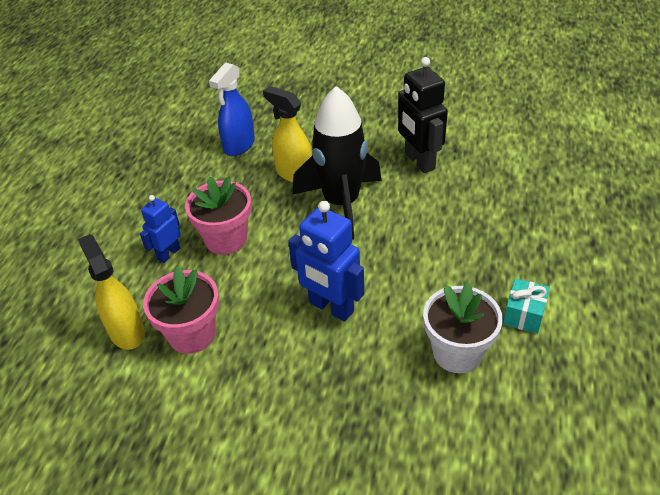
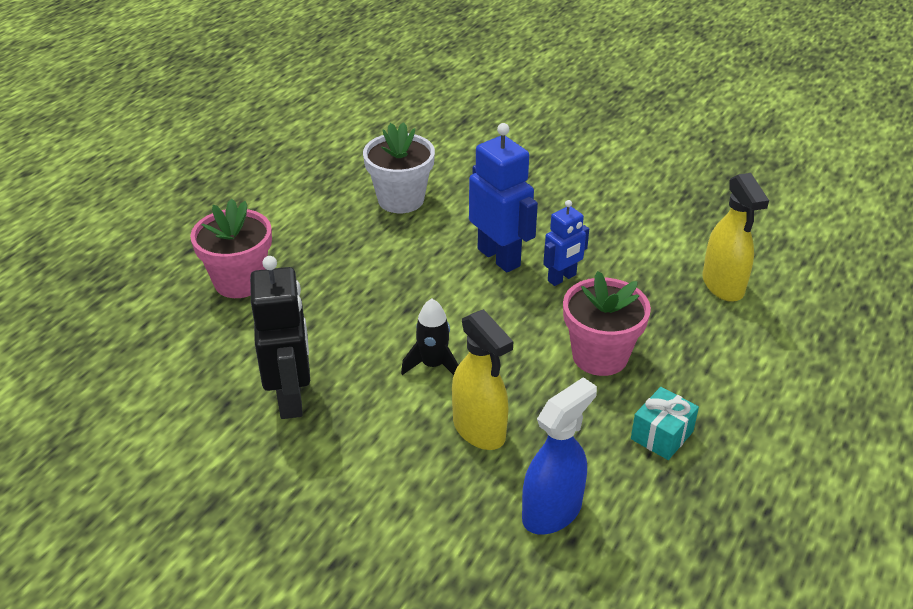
camera: 165 degrees left, 5 degrees down
blue robot [140,195,181,263] -> blue robot moved to [543,200,589,286]
pink flower pot [143,266,219,354] -> pink flower pot moved to [190,198,272,298]
black rocket [292,86,382,240] -> black rocket [401,299,459,375], size x0.46
turquoise gift [503,278,550,334] -> turquoise gift moved to [631,387,699,460]

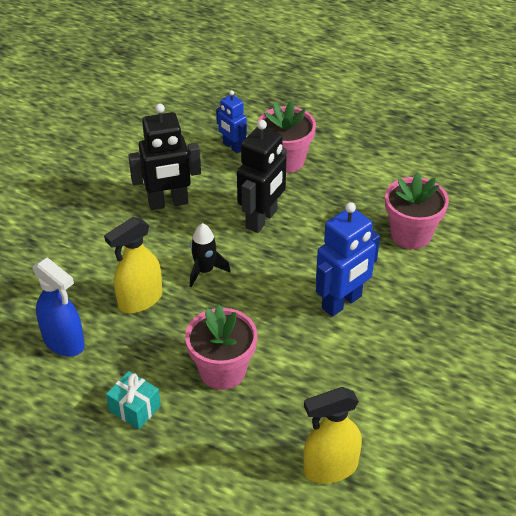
camera: 85 degrees right, 5 degrees up
white flower pot [363,122,435,213] -> pink flower pot [385,172,449,249]
blue robot [543,200,589,286] -> blue robot moved to [216,90,247,153]
none -> black robot [237,120,287,233]

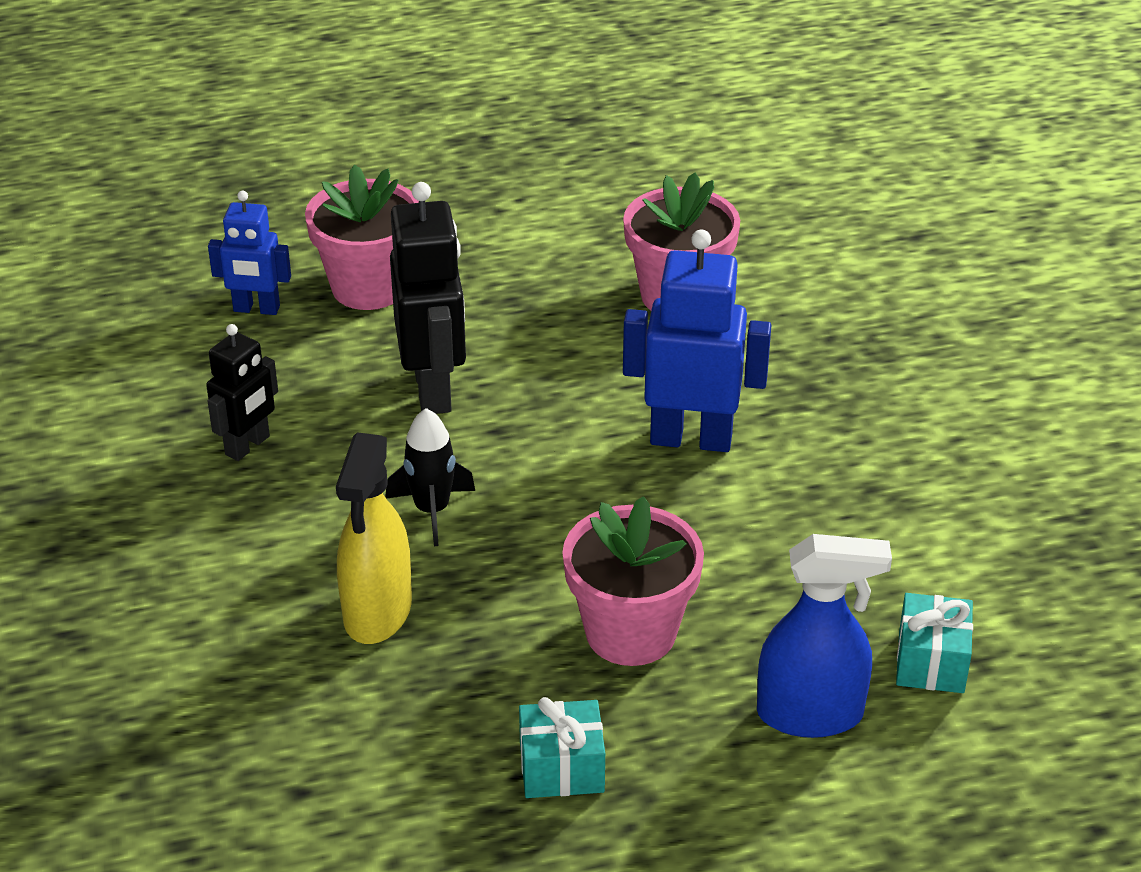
camera: 40 degrees left, 5 degrees down
blue spray bottle [33,257,85,357] -> blue spray bottle moved to [757,534,892,738]
black robot [128,104,201,210] -> black robot [206,324,278,461], size x0.60
yellow spray bottle [303,387,362,484] -> turquoise gift [896,593,973,693]
blue robot [316,202,380,317] -> blue robot turned 90 degrees counterclockwise [623,230,771,452]

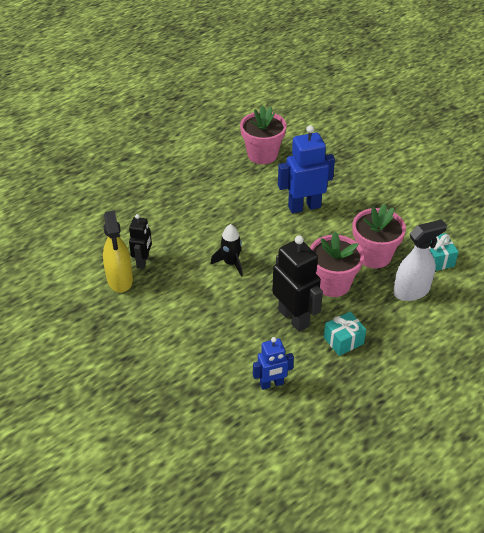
camera: 25 degrees left, 5 degrees up
blue robot [208,190,291,315] -> blue robot moved to [253,337,294,390]
pink flower pot [305,164,419,310] -> pink flower pot moved to [352,204,406,268]
yellow spray bottle [336,432,412,644] -> yellow spray bottle moved to [103,211,133,292]
black robot [390,182,466,414] -> black robot moved to [272,235,323,332]
blue spray bottle [757,534,892,738] -> white spray bottle [393,219,447,301]

